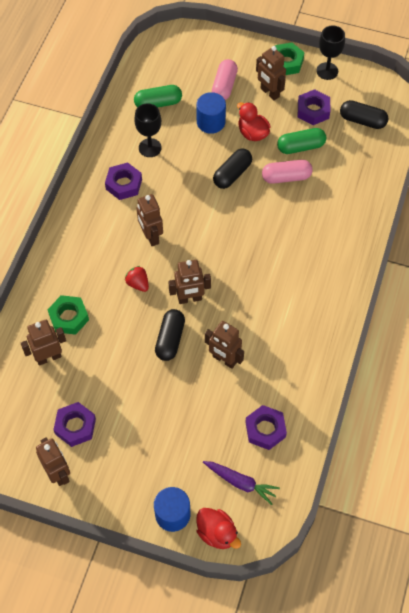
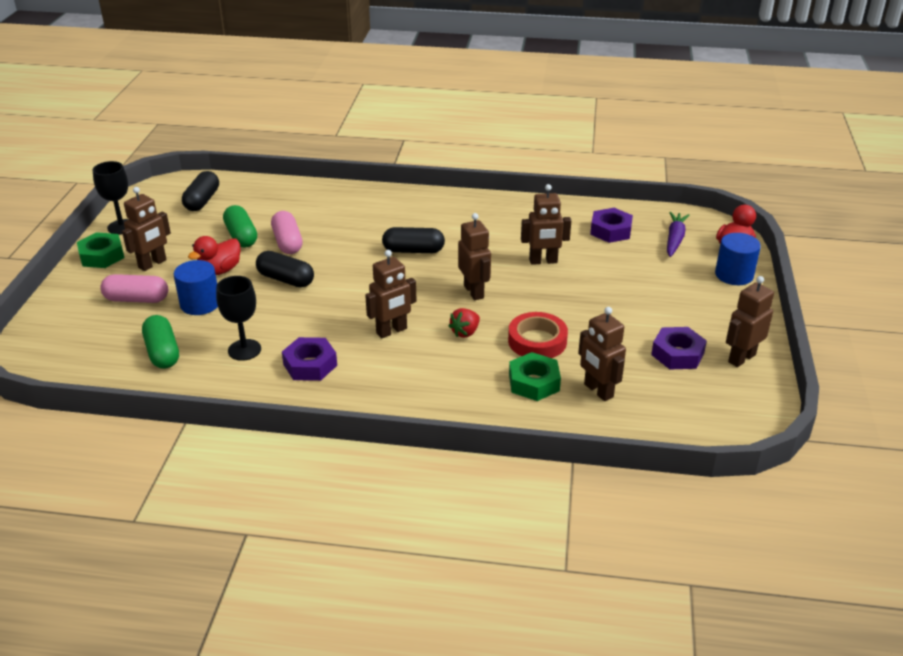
camera: 100 degrees left, 25 degrees down
black capsule [155,309,185,361] -> black capsule moved to [382,227,445,253]
brown robot [205,321,244,369] -> brown robot turned 60 degrees clockwise [521,184,571,265]
purple nut [298,89,330,125] -> none
none -> red tape [508,312,568,358]

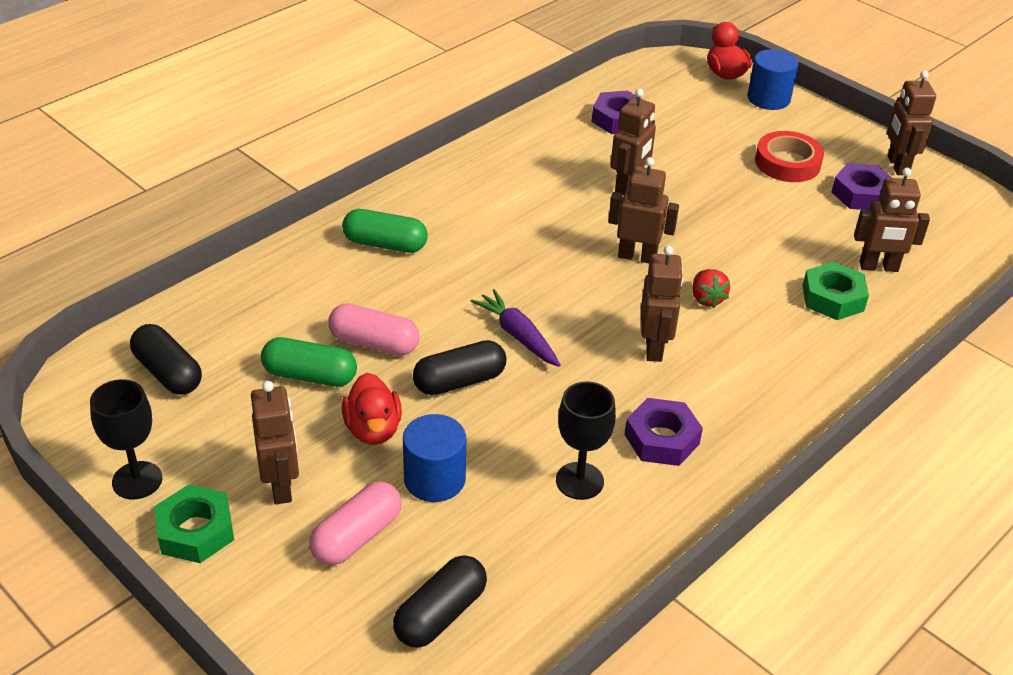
camera: 55 degrees left, 5 degrees up
green capsule [142,315,179,369] -> green capsule moved to [342,209,428,253]
black capsule [382,227,445,253] -> black capsule moved to [393,555,487,648]
red tape [508,312,568,358] -> red tape moved to [755,131,824,182]
purple carrot [667,212,689,257] -> purple carrot moved to [471,289,561,367]

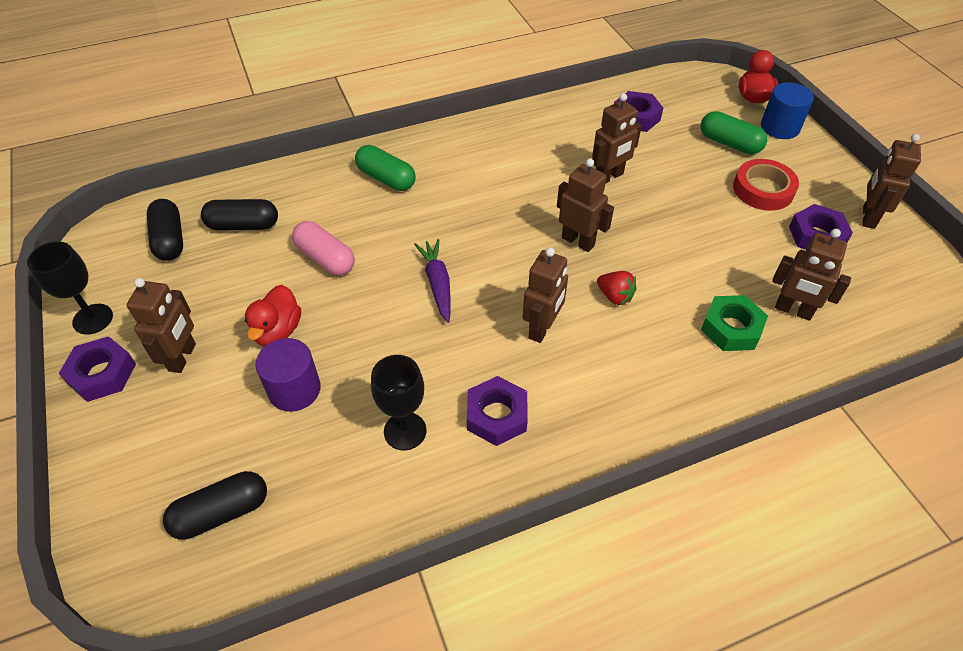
camera: 25 degrees right, 10 degrees up
green nut [154,484,234,563] -> purple nut [59,336,136,402]
green capsule [261,337,357,387] -> green capsule moved to [701,111,767,154]
pink capsule [309,481,402,565] -> none
blue cylinder [403,414,466,502] -> purple cylinder [255,338,321,412]
black capsule [413,340,506,395] -> black capsule moved to [201,199,278,230]
red strawberry [692,269,730,308] -> red strawberry turned 60 degrees counterclockwise [597,271,637,305]

